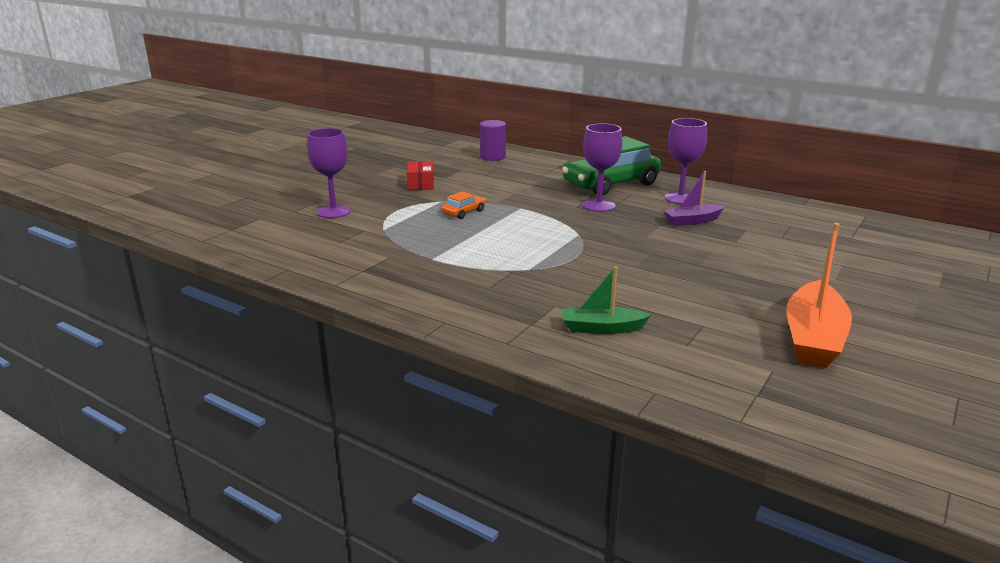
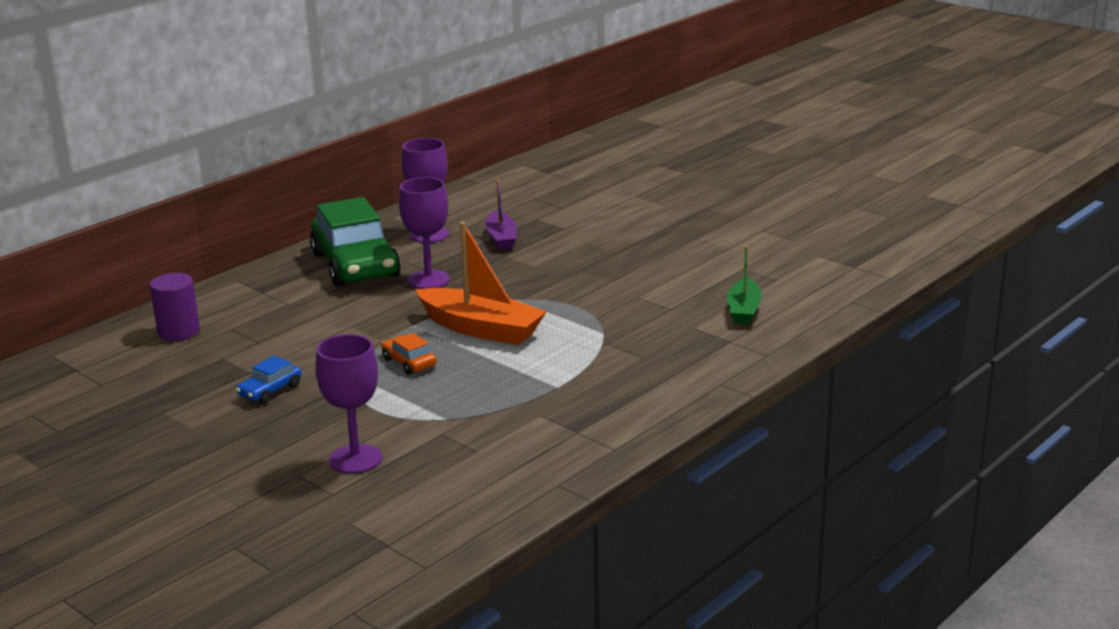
camera: 80 degrees left, 0 degrees up
red box [407,161,434,190] -> blue car [236,356,301,404]
orange boat [787,223,852,368] -> orange boat moved to [415,222,547,345]

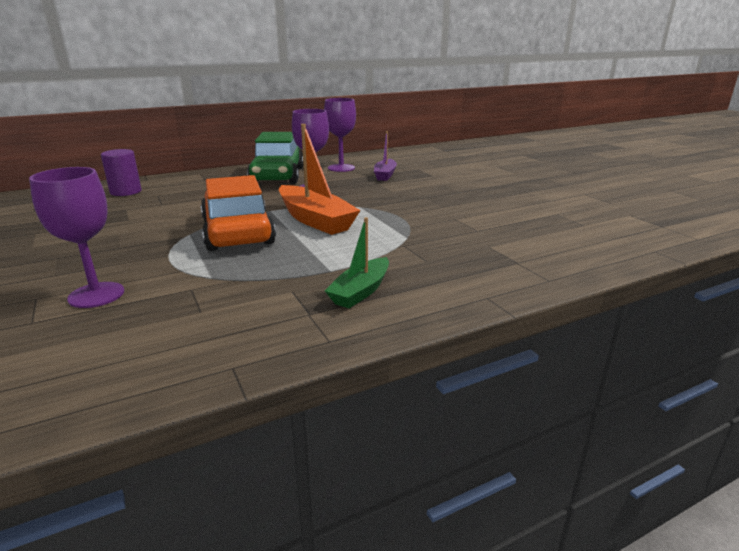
camera: 20 degrees right, 0 degrees up
blue car [236,356,301,404] -> none
orange car [381,333,437,375] -> orange car [201,175,276,251], size x2.34
green boat [727,246,762,324] -> green boat moved to [325,217,389,308]

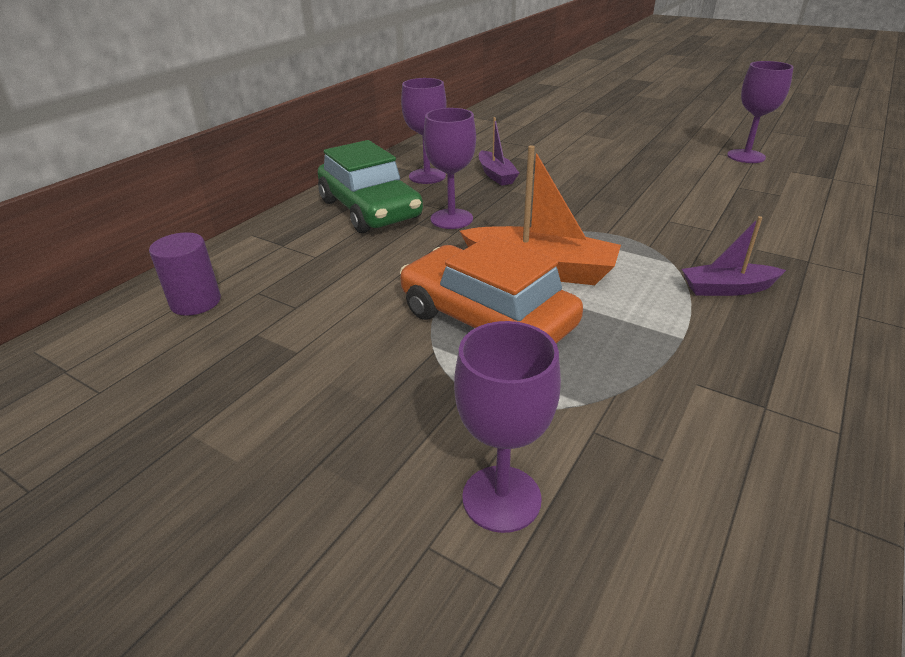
camera: 30 degrees left, 10 degrees up
green boat [325,217,389,308] -> none
none -> purple boat [682,216,786,296]
none -> purple goblet [727,61,793,163]

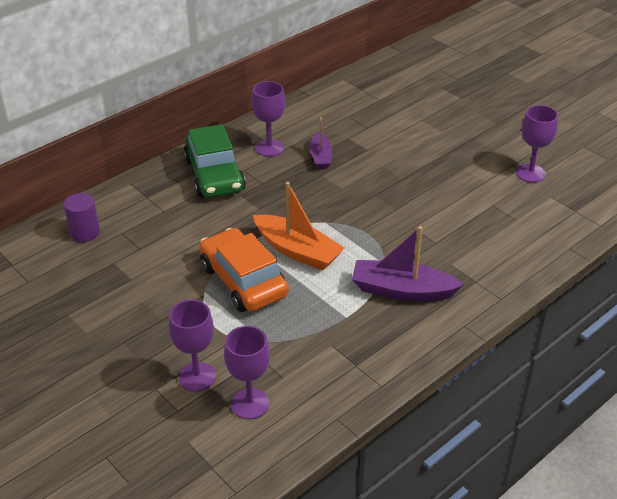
camera: 15 degrees right, 5 degrees up
purple goblet [423,108,476,229] -> purple goblet moved to [224,326,270,419]
purple boat [682,216,786,296] -> purple boat [352,226,464,301], size x1.68

